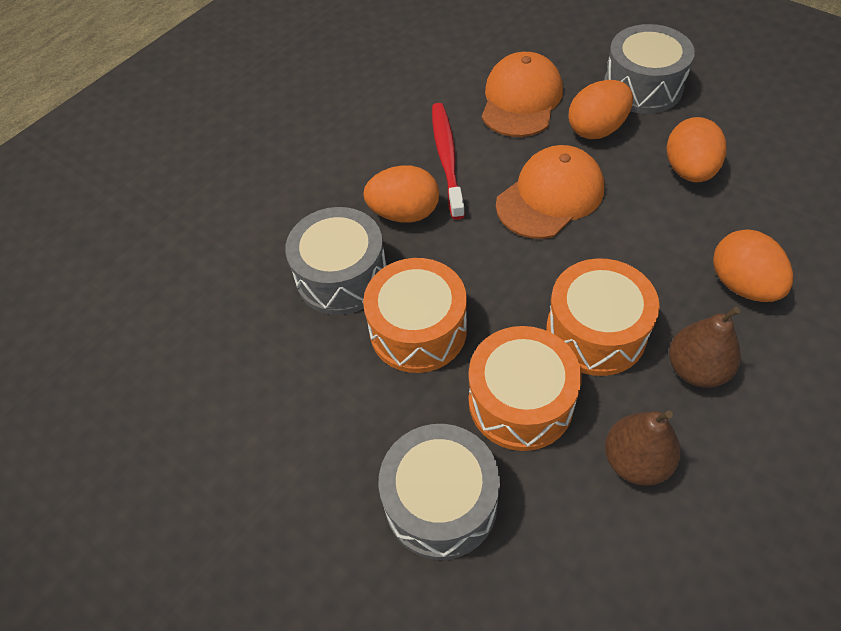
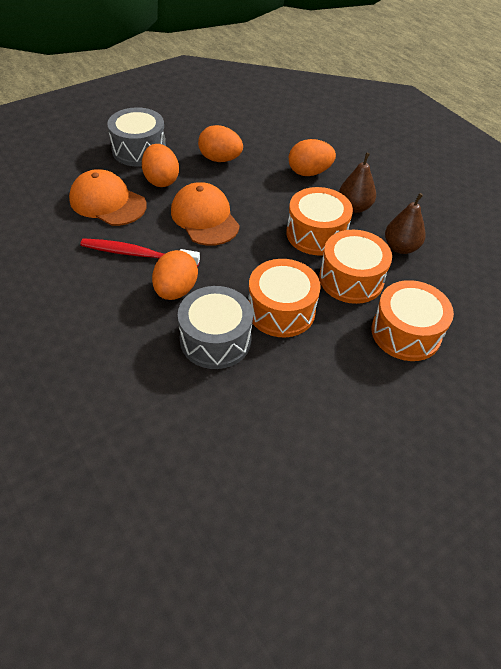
camera: 80 degrees left, 5 degrees down
grey drum [378,424,500,560] -> orange drum [372,280,454,361]

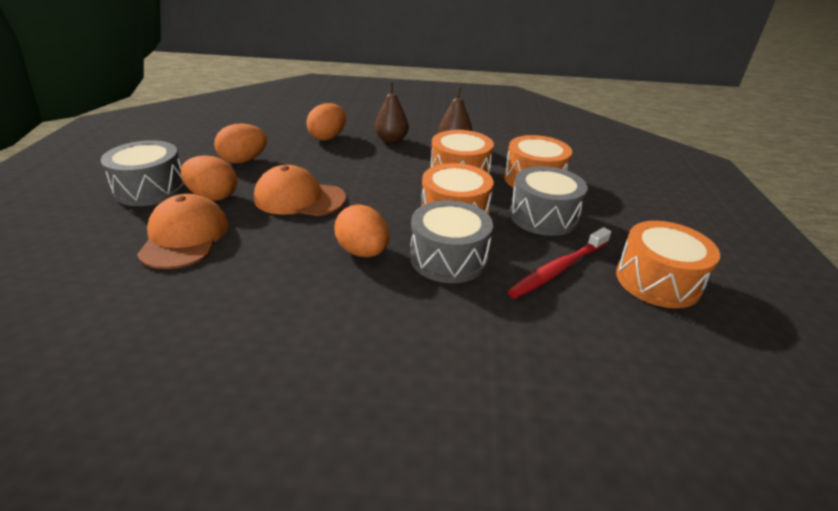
camera: 50 degrees left, 15 degrees down
orange cap [69,169,147,226] -> orange cap turned 105 degrees clockwise [137,194,229,269]
red toothbrush [80,238,200,267] -> red toothbrush moved to [507,227,611,299]
orange drum [286,187,353,255] -> orange drum moved to [616,221,720,308]
none -> grey drum [510,166,588,236]

